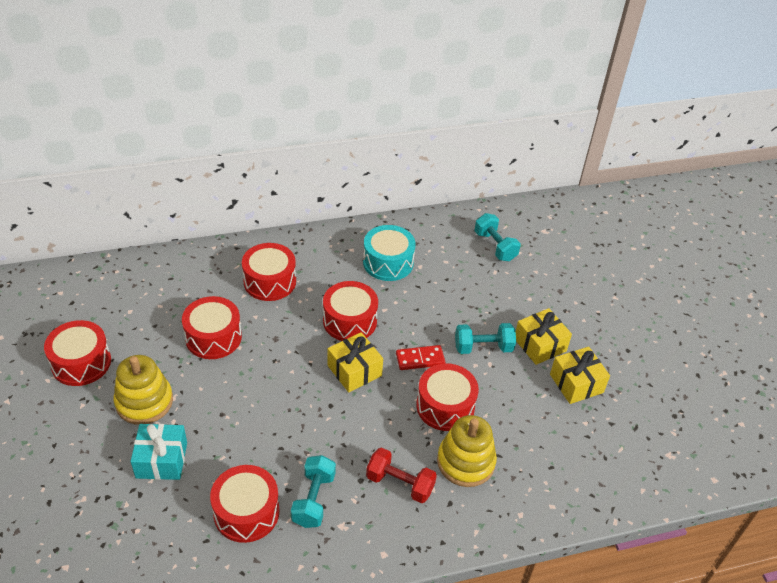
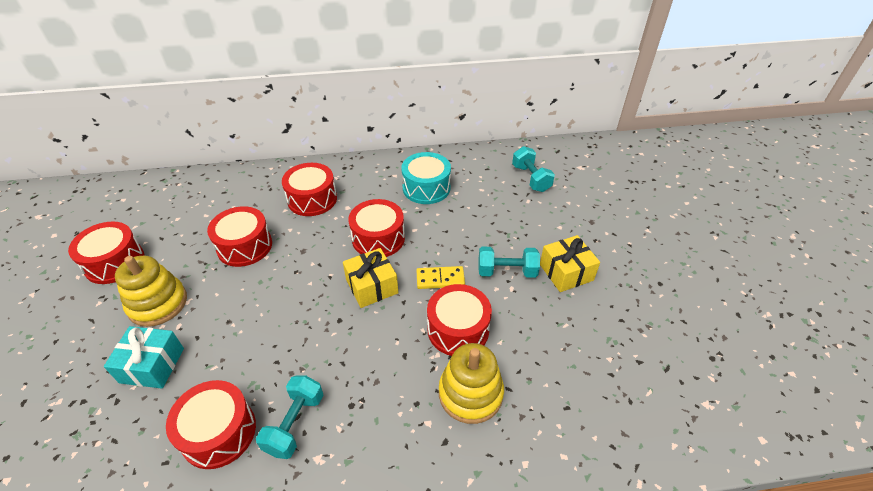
camera: 10 degrees right, 0 degrees up
red dumbbell [366,447,437,503] -> none
red domino [396,345,445,370] -> yellow domino [417,266,465,289]
yellow gift [550,347,610,404] -> none

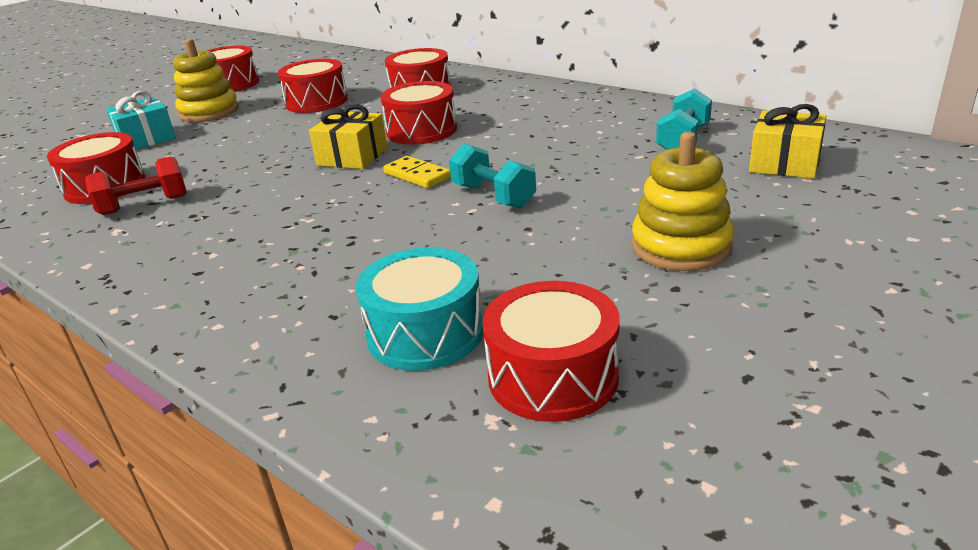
camera: 50 degrees right, 15 degrees down
turquoise dumbbell [256,376,323,459] -> red dumbbell [85,156,187,215]
turquoise drum [401,152,451,204] -> turquoise drum moved to [356,247,483,371]
red drum [427,284,492,356] -> red drum moved to [482,281,620,422]
yellow stacking toy [439,343,504,424] -> yellow stacking toy moved to [632,132,734,271]
yellow gift [540,235,600,292] -> yellow gift moved to [749,104,826,179]

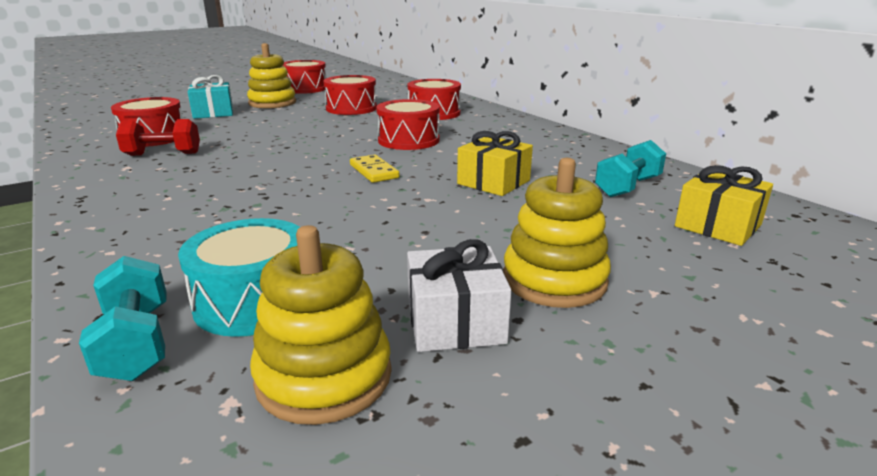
camera: 15 degrees right, 5 degrees down
yellow gift [309,105,387,169] -> yellow gift moved to [457,131,533,196]
turquoise dumbbell [449,143,536,208] -> turquoise dumbbell moved to [79,256,167,381]
red drum [482,281,620,422] -> yellow stacking toy [250,225,392,425]
none -> white gift [407,239,512,352]

